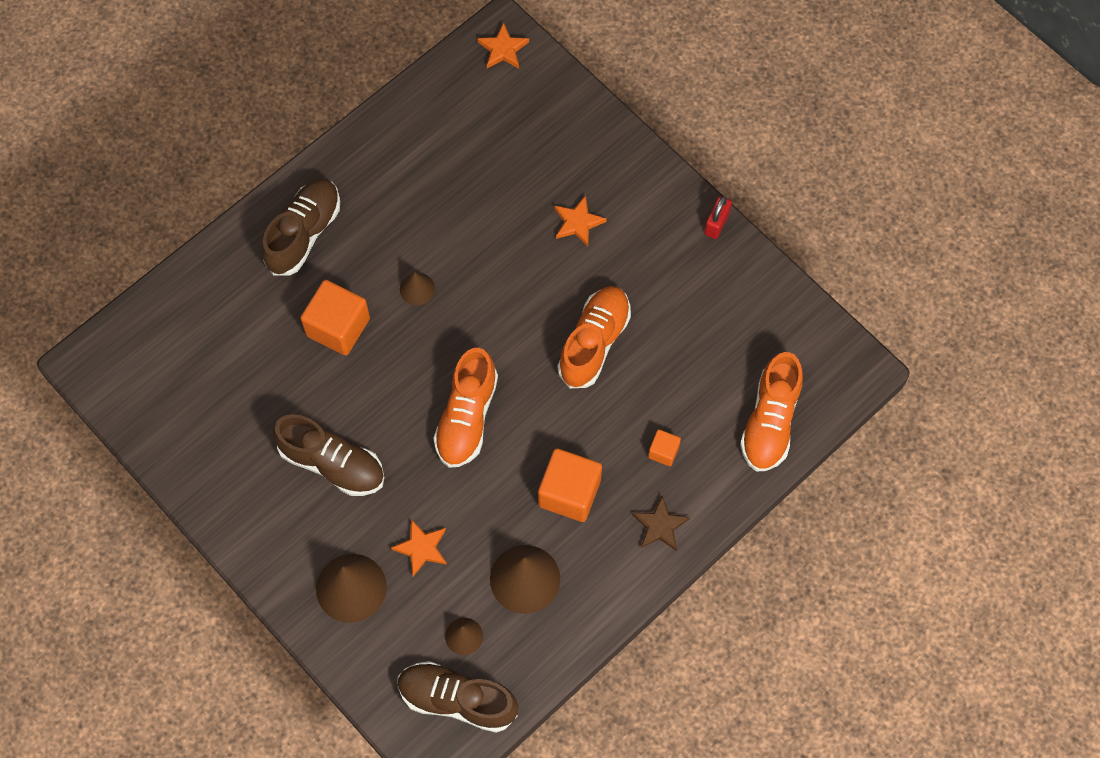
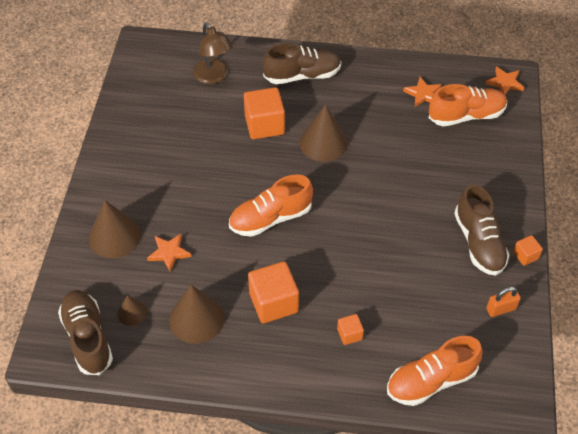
camera: 50 degrees right, 15 degrees down
brown shoe [273,414,384,496] -> brown shoe moved to [454,185,509,276]
brown cone [400,272,435,305] -> brown cone [300,104,348,162], size x1.87
orange star [554,195,607,246] -> orange star moved to [403,77,441,107]
orange shoe [558,286,631,388] -> orange shoe moved to [429,84,507,127]
brown star [632,495,690,551] -> none
red padlock [704,196,732,239] -> orange cube [513,235,543,266]
none -> brown lamp [193,22,233,84]
none -> orange padlock [486,286,521,317]

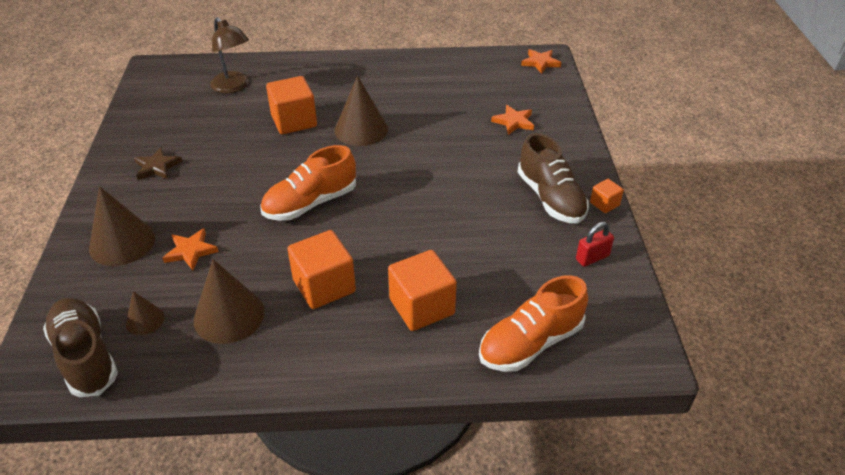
camera: 10 degrees left, 10 degrees down
brown shoe [263,43,341,84] -> none
orange cube [337,314,364,345] -> orange cube [388,250,457,331], size x2.00
orange star [403,77,441,107] -> orange star moved to [491,105,534,135]
orange shoe [429,84,507,127] -> none
orange padlock [486,286,521,317] -> red padlock [576,222,614,267]
none -> brown star [134,147,182,180]

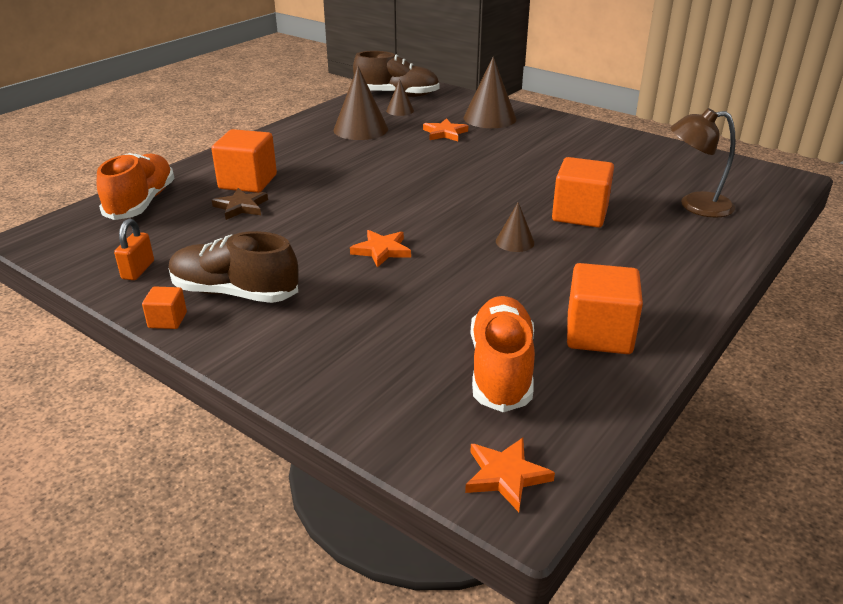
camera: 130 degrees right, 10 degrees down
brown star [134,147,182,180] -> brown star moved to [212,188,268,220]
orange shoe [261,145,356,221] -> orange shoe moved to [470,296,535,412]
orange cube [287,230,356,309] -> orange cube moved to [567,263,643,354]
brown cone [335,76,388,146] -> brown cone [496,202,534,252], size x0.53
orange star [491,105,534,135] -> orange star moved to [350,230,411,268]
red padlock [576,222,614,267] -> orange padlock [114,219,154,280]

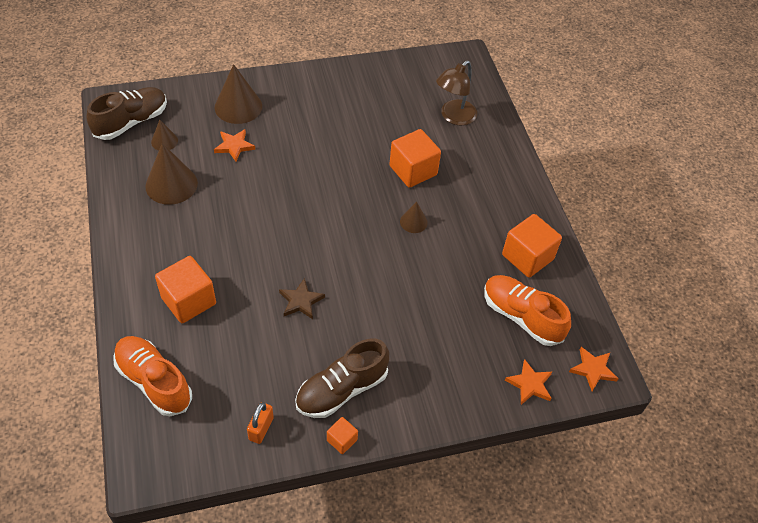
camera: 55 degrees left, 20 degrees up
orange padlock [114,219,154,280] -> orange padlock turned 60 degrees clockwise [247,402,274,444]
brown star [212,188,268,220] -> brown star moved to [279,278,325,319]
orange star [350,230,411,268] -> orange star moved to [505,359,552,405]

